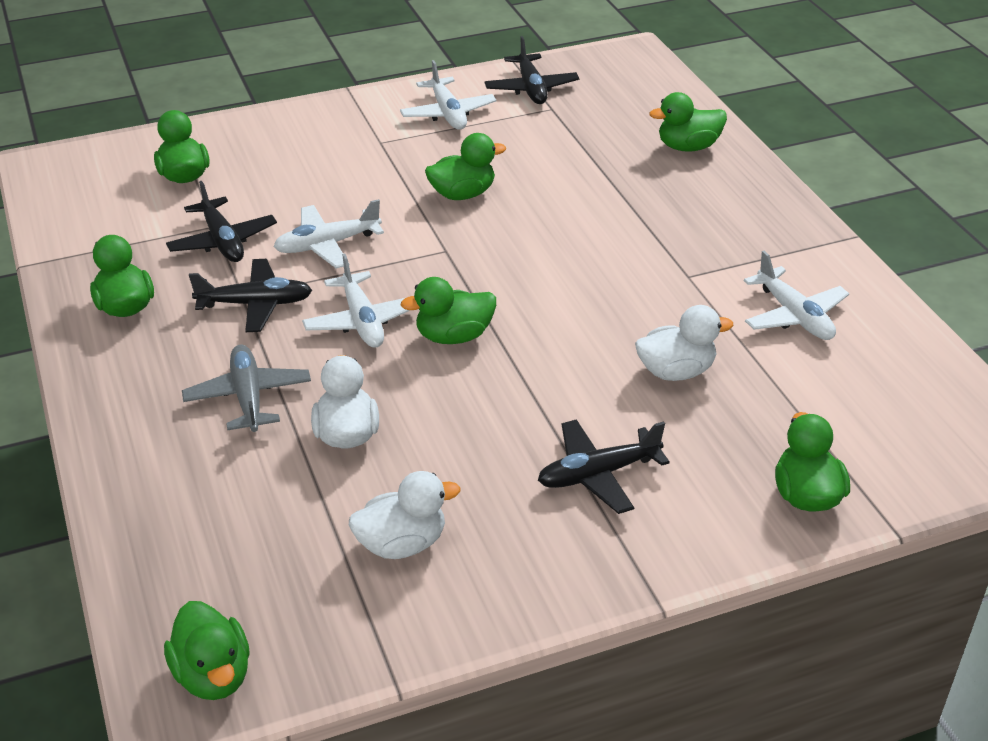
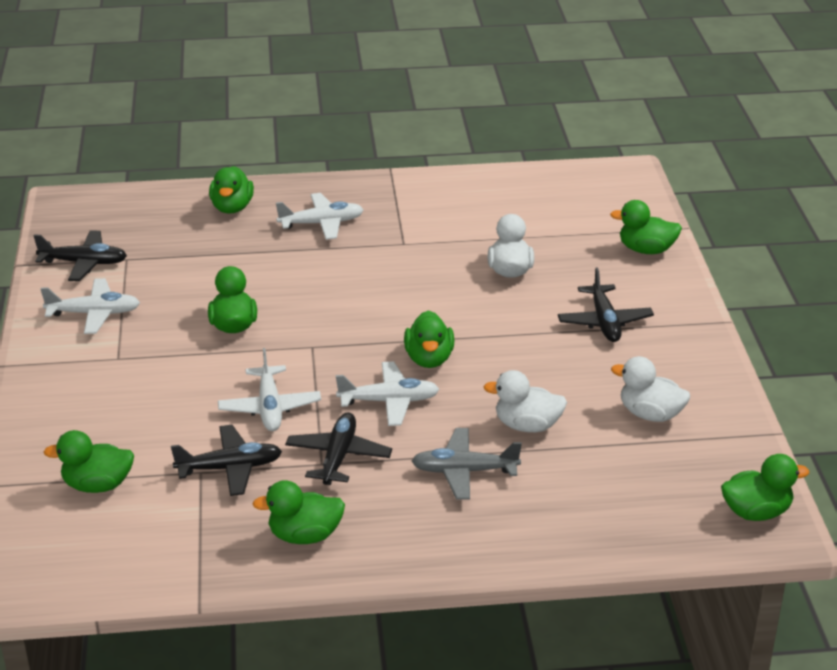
camera: 75 degrees left, 5 degrees down
white duck [349,471,460,559] -> white duck turned 60 degrees counterclockwise [611,356,690,422]
white plane [744,251,849,340] -> white plane moved to [276,193,364,240]

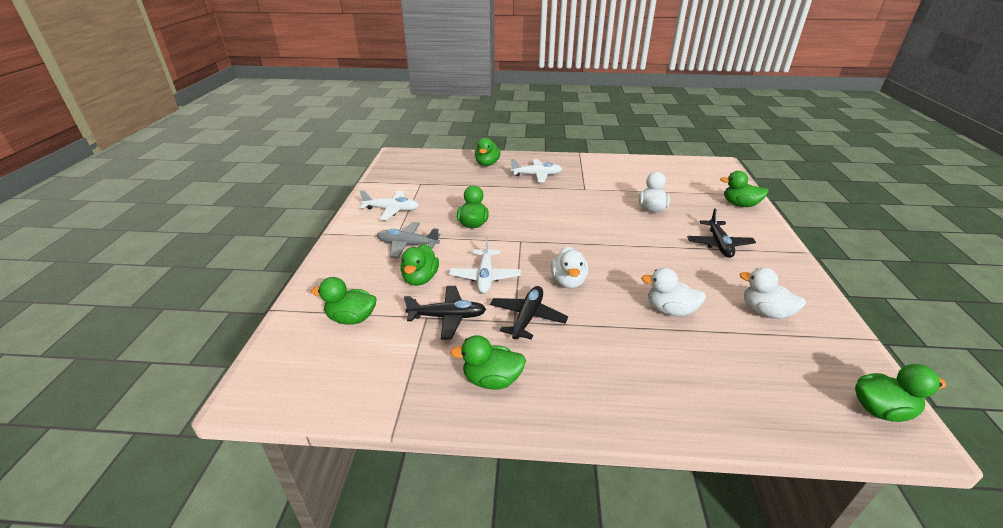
camera: 10 degrees right, 0 degrees up
black plane [34,230,127,281] -> none
white plane [336,361,439,426] -> white duck [551,246,588,289]
green duck [404,310,454,368] -> green duck moved to [400,244,439,286]
grey plane [412,428,522,500] -> grey plane moved to [377,222,440,258]

